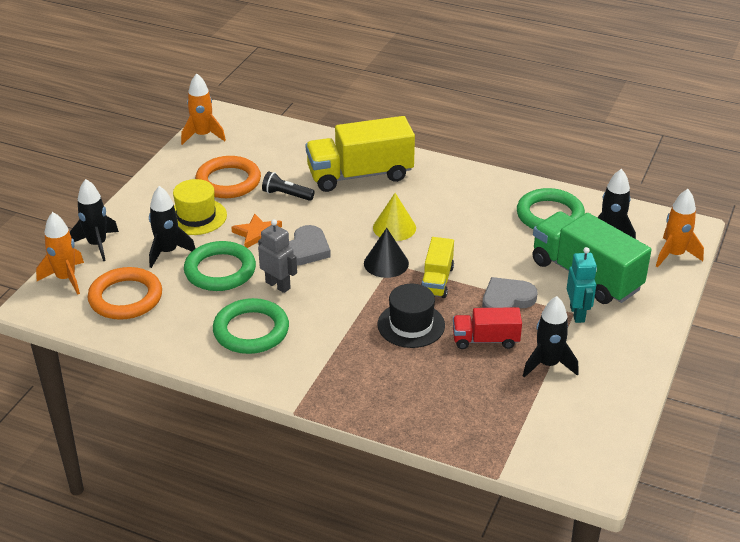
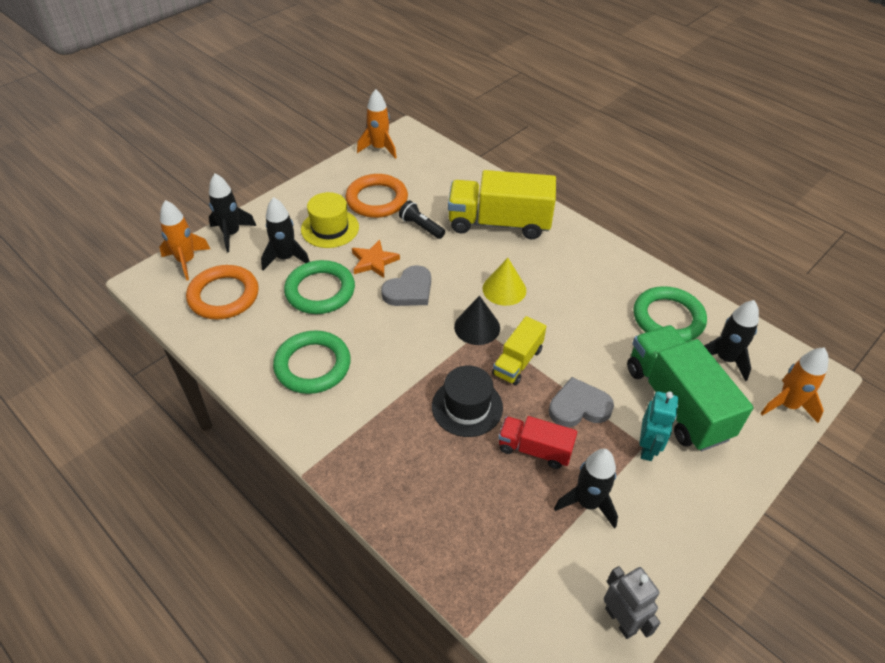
camera: 20 degrees right, 10 degrees up
grey robot [258,219,297,293] -> grey robot moved to [604,566,660,639]

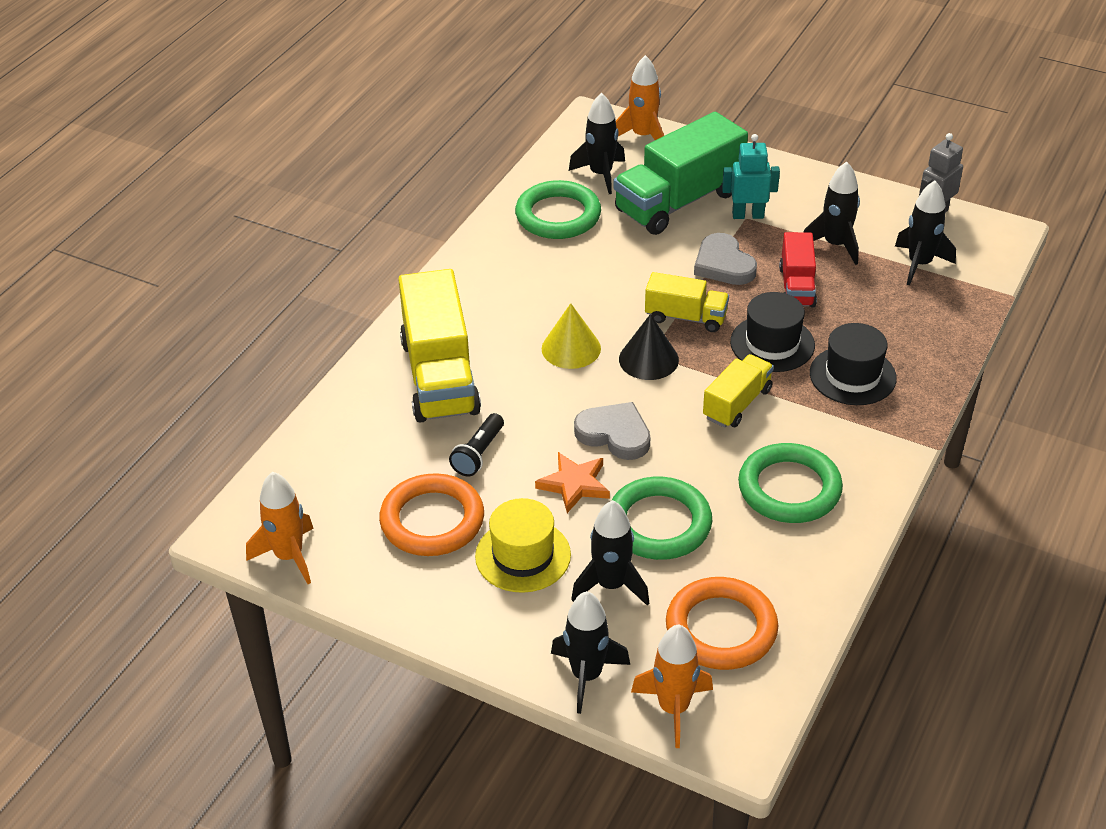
camera: 105 degrees left, 5 degrees down
none -> yellow truck [703,354,774,428]
none -> black hat [810,323,897,405]
none -> black rocket [895,181,956,285]

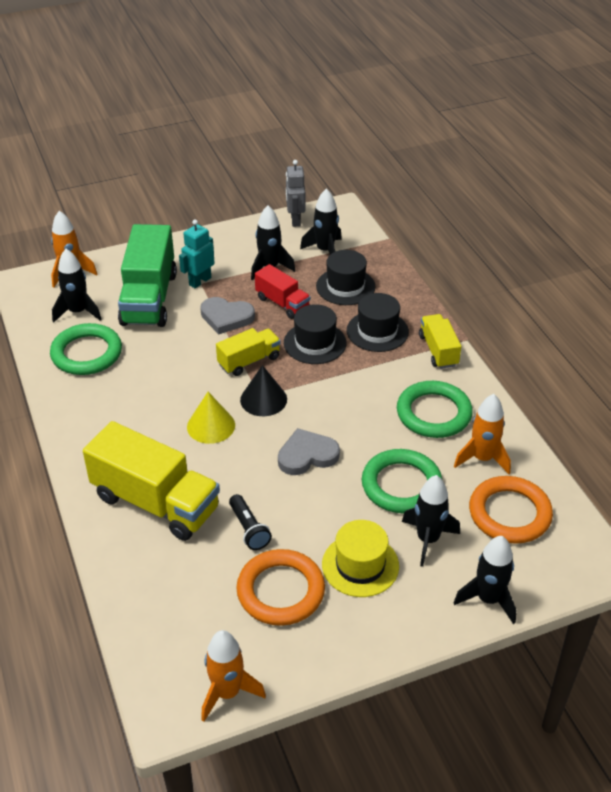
camera: 50 degrees left, 0 degrees up
orange star [535,452,610,513] -> none
orange rocket [631,625,713,748] -> orange rocket moved to [454,394,511,474]
yellow truck [703,354,774,428] -> yellow truck moved to [419,314,461,369]
none -> black hat [316,250,375,305]

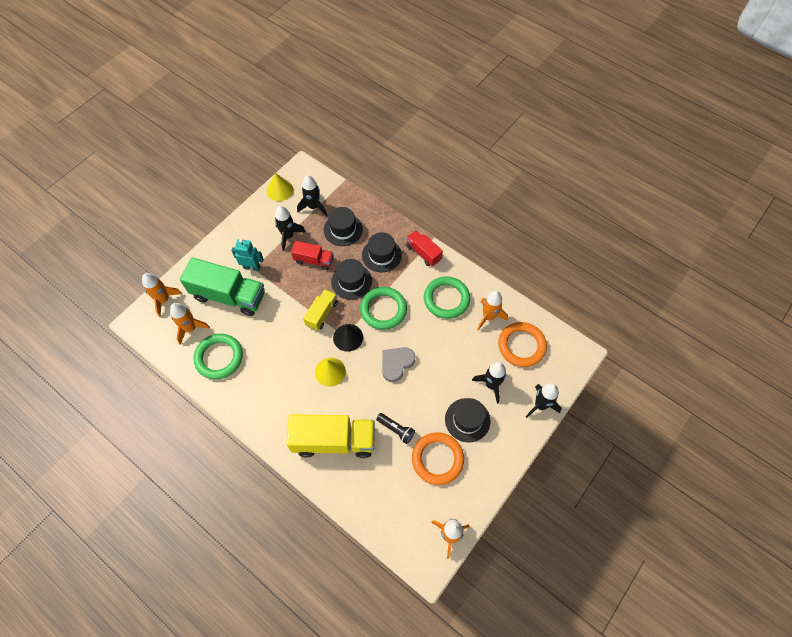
camera: 30 degrees left, 20 degrees up
black rocket [52,249,102,323] -> orange rocket [170,303,210,345]
green truck [118,224,177,327] -> green truck turned 45 degrees counterclockwise [180,258,265,316]
turquoise robot [179,219,215,288] -> turquoise robot turned 90 degrees clockwise [231,239,264,271]
grey heart [200,297,255,334] -> none
grey robot [286,160,305,227] -> yellow cone [267,173,293,201]
yellow hat [322,520,399,597] -> black hat [445,398,490,443]
green ring [362,449,442,513] -> green ring moved to [360,287,407,330]
yellow truck [419,314,461,369] -> red truck [406,230,443,266]

